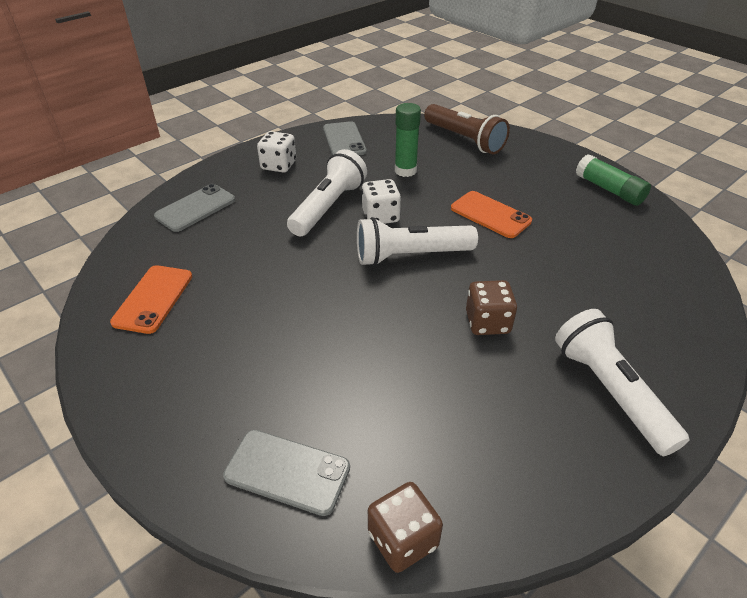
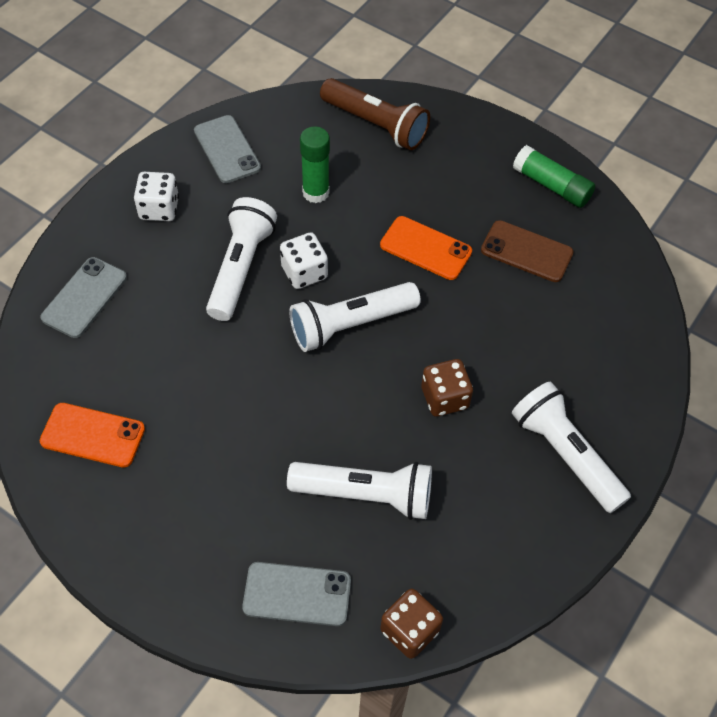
camera: 15 degrees left, 15 degrees up
orange phone [110,265,192,334] -> orange phone turned 75 degrees counterclockwise [39,403,145,468]
none -> white flashlight [287,462,432,520]
none -> brown phone [481,220,574,282]

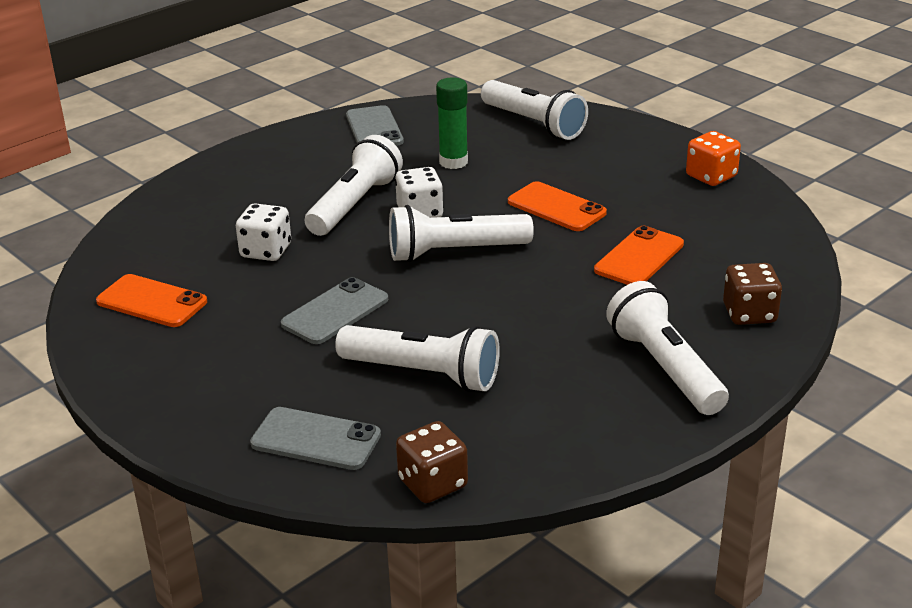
camera: 15 degrees right, 25 degrees down
grey phone [40,257,127,338] -> grey phone moved to [281,277,388,344]
white dice [134,172,179,221] -> white dice moved to [236,203,291,261]
brown flashlight [320,78,430,150] -> white flashlight [481,80,588,140]
brown dice [421,359,473,417] -> brown dice moved to [723,263,782,325]
brown phone [481,220,574,282] -> none
green glue stick [513,145,595,208] -> orange dice [686,131,741,186]
none -> orange phone [594,226,684,285]

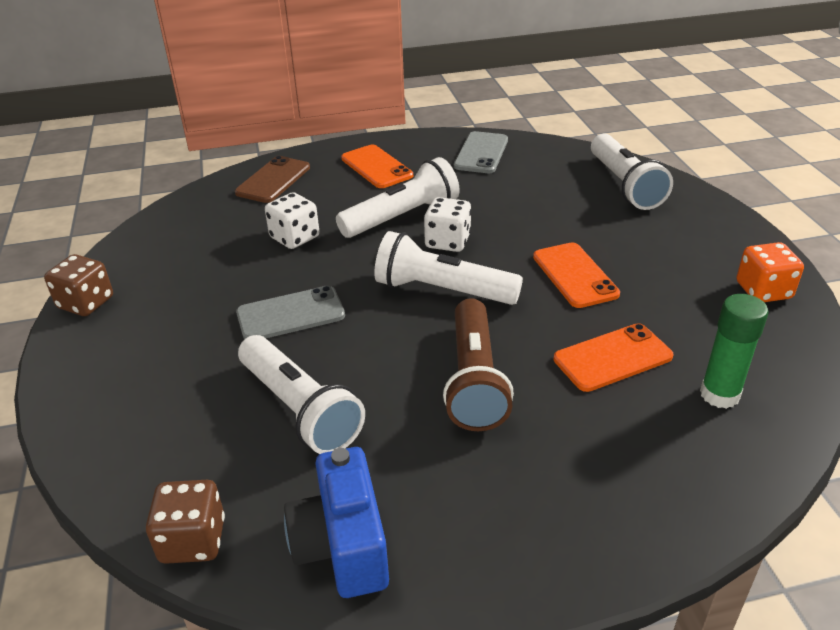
camera: 30 degrees right, 5 degrees up
orange phone [96,274,207,327] -> orange phone moved to [341,145,413,188]
grey phone [250,407,381,470] -> none
green glue stick [436,78,468,169] -> green glue stick moved to [700,294,768,409]
white flashlight [606,281,729,415] -> none
brown dice [723,263,782,325] -> brown dice moved to [44,254,113,316]
none -> brown phone [235,156,310,203]
none -> blue camera [284,447,389,598]
none -> brown flashlight [443,298,514,431]

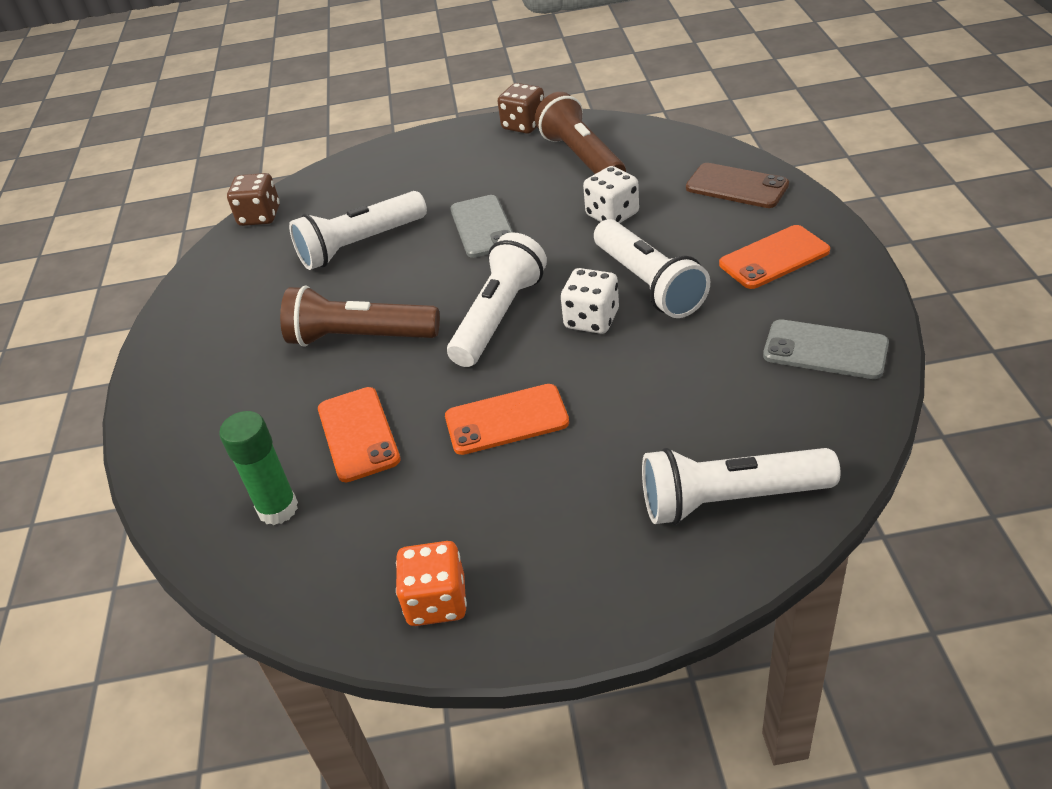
camera: 100 degrees right, 5 degrees up
blue camera [284,447,389,598] -> none
none -> brown flashlight [535,92,626,174]

